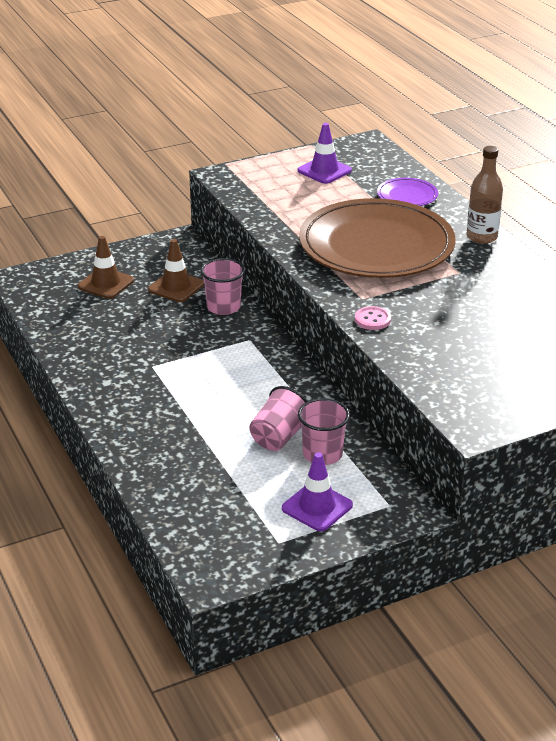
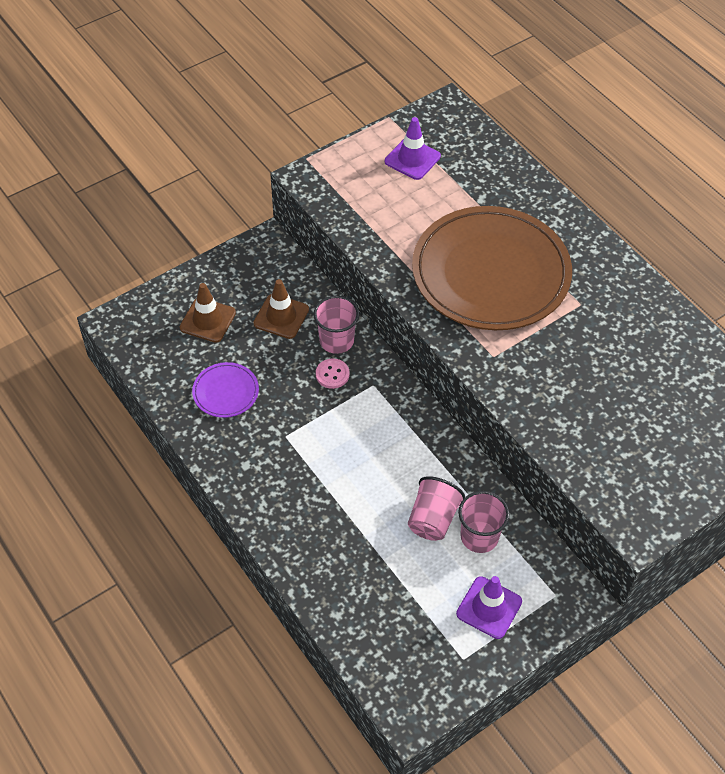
camera: 10 degrees left, 20 degrees up
pink button [355,306,391,330] -> pink button moved to [316,359,350,389]
purple plate [377,178,438,206] -> purple plate moved to [192,362,259,418]
brown bottle [466,146,503,244] -> none

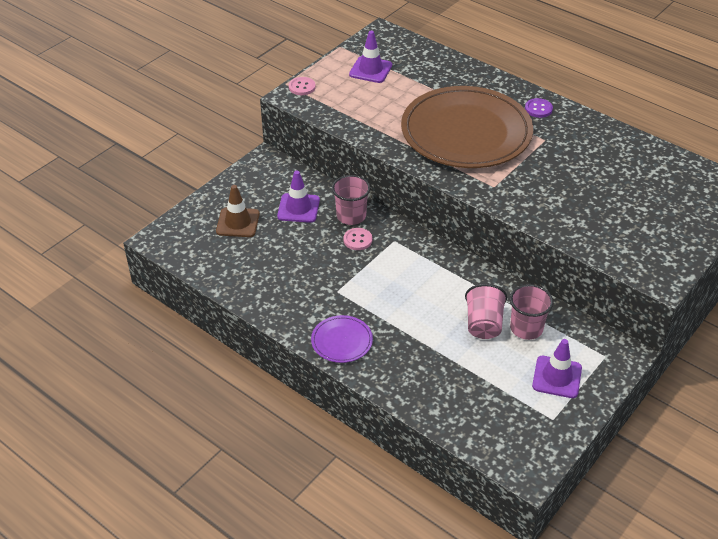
camera: 15 degrees left, 10 degrees down
purple plate [192,362,259,418] -> purple plate moved to [311,315,373,363]
brown traffic cone [253,279,309,339] -> purple traffic cone [277,170,320,223]
none -> pink button [289,77,316,95]
none -> purple button [525,98,553,118]

